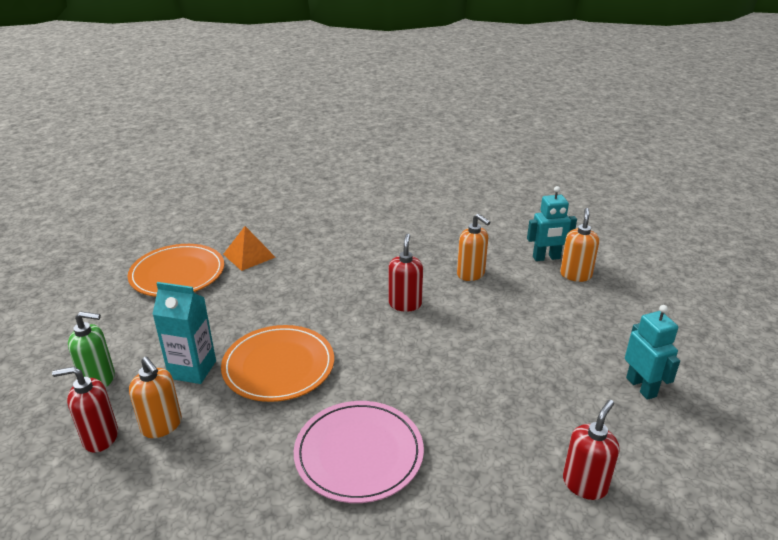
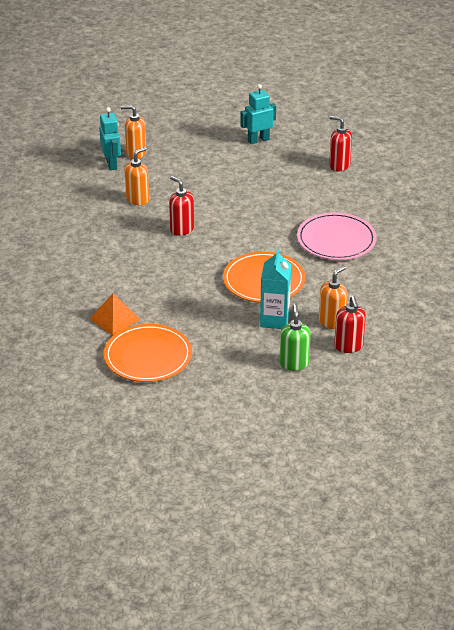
camera: 95 degrees left, 5 degrees up
red soap dispenser [388,234,423,312] -> red soap dispenser turned 45 degrees clockwise [169,176,194,236]

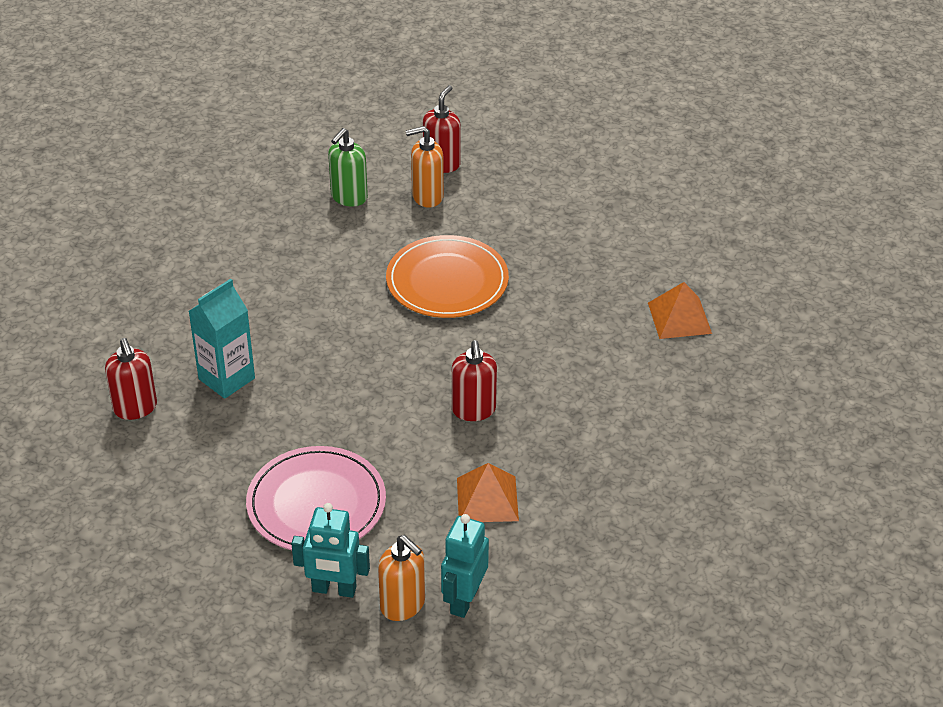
camera: 145 degrees left, 5 degrees up
orange plate [104,324,192,382] -> none
orange soap dispenser [124,147,149,205] -> orange pyramid [457,463,519,522]
turquoise robot [240,84,276,144] -> turquoise robot moved to [291,503,370,598]
turquoise carton [260,249,291,329] -> turquoise carton moved to [189,279,255,399]
green soap dispenser [280,304,311,371] -> green soap dispenser moved to [328,128,368,207]
pink plate [297,212,377,260] -> pink plate moved to [246,446,386,550]

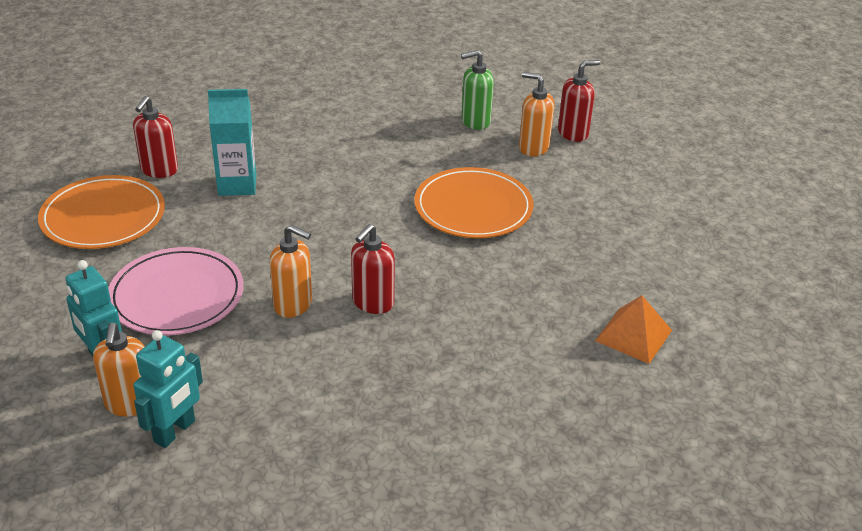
camera: 40 degrees right, 5 degrees down
turquoise robot [441,514,489,618] -> turquoise robot turned 150 degrees clockwise [133,330,203,448]
orange pyramid [457,463,519,522] -> none
none -> orange plate [38,175,165,249]
none -> orange soap dispenser [269,225,312,318]

